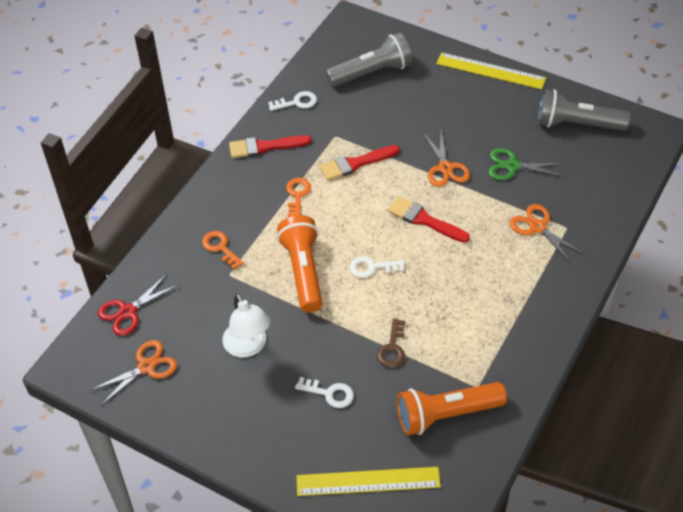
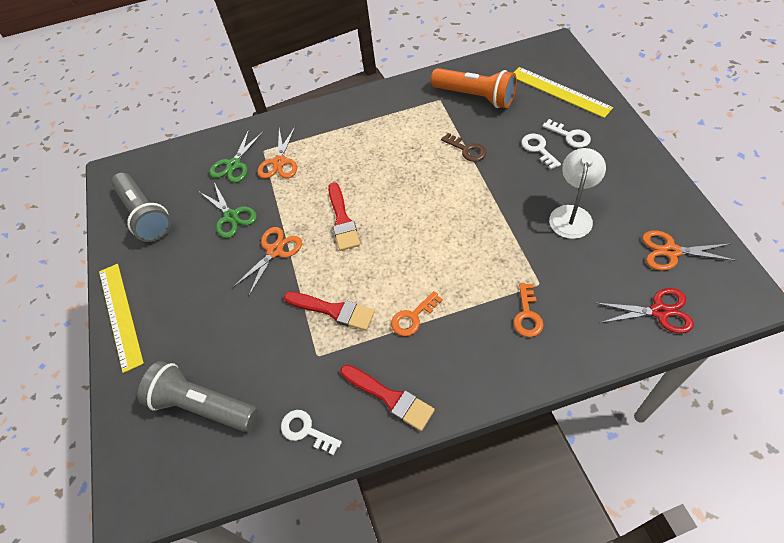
camera: 130 degrees left, 5 degrees up
orange flashlight [277,215,322,313] -> none
white key [350,256,405,278] -> white key moved to [542,119,591,148]
brown key [377,318,405,368] -> brown key turned 75 degrees clockwise [441,133,486,162]
none -> green scissors [209,130,263,183]

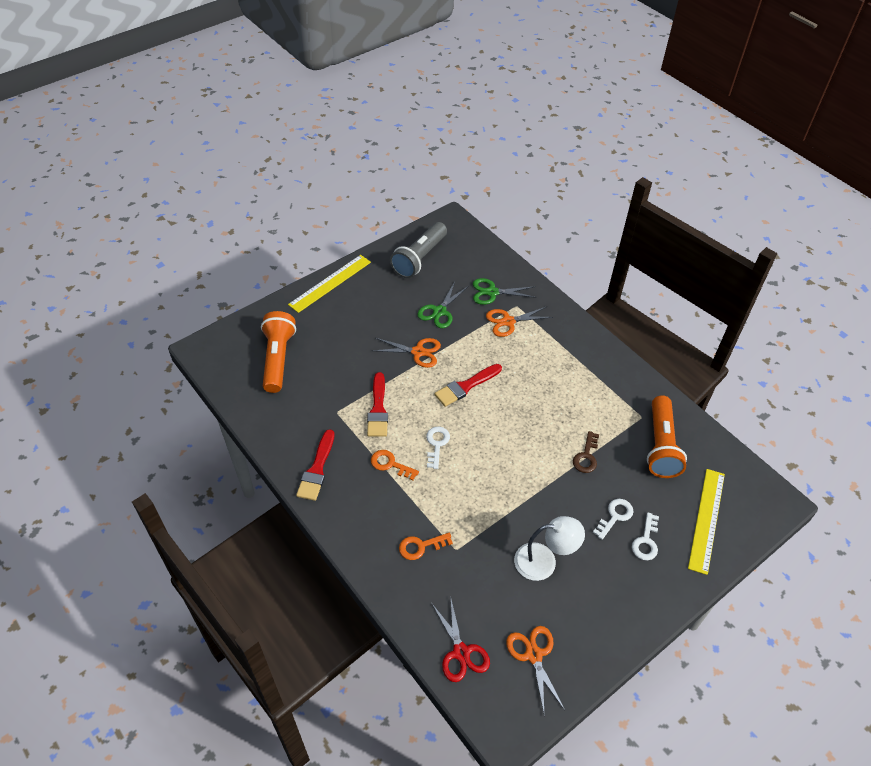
camera: 60 degrees right, 5 degrees down
grey flashlight [138,361,258,432] -> orange flashlight [261,311,296,393]
white key [281,410,342,455] -> white key moved to [426,427,450,469]

